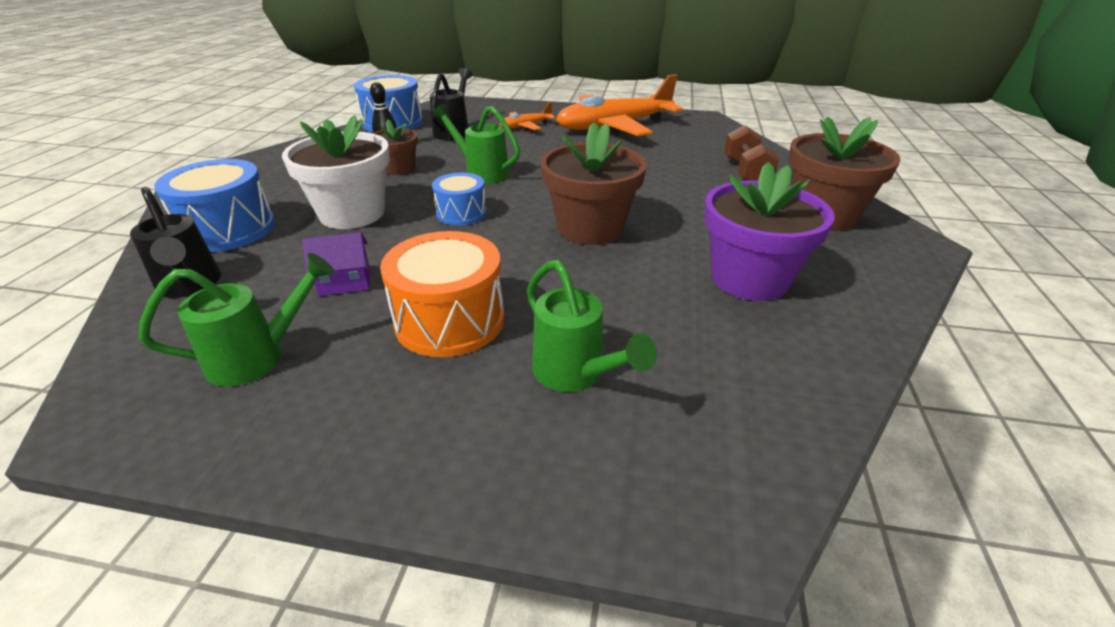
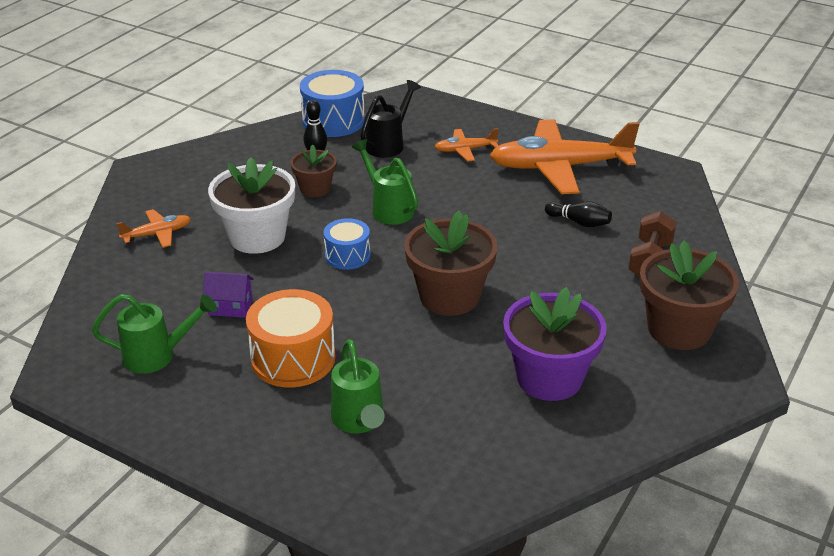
camera: 20 degrees right, 0 degrees up
black watering can [130,187,221,298] -> none
blue drum [154,159,275,252] -> orange plane [117,209,191,248]
none -> black bowling pin [545,201,612,227]

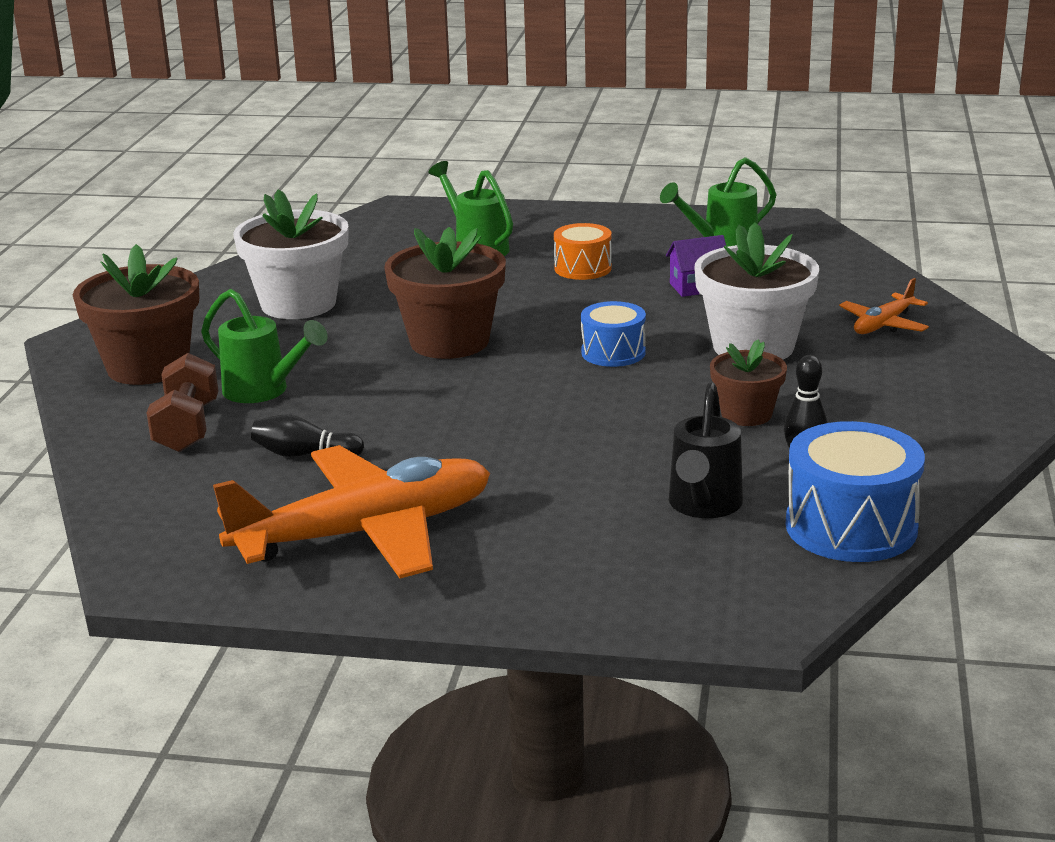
camera: 160 degrees right, 10 degrees down
orange drum [246,289,336,388] -> orange drum [554,223,612,280], size x0.61
green watering can [352,139,418,225] -> green watering can moved to [201,289,328,403]
orange plane [435,128,499,161] -> none
purple flower pot [503,287,607,401] -> white flower pot [233,189,349,319]

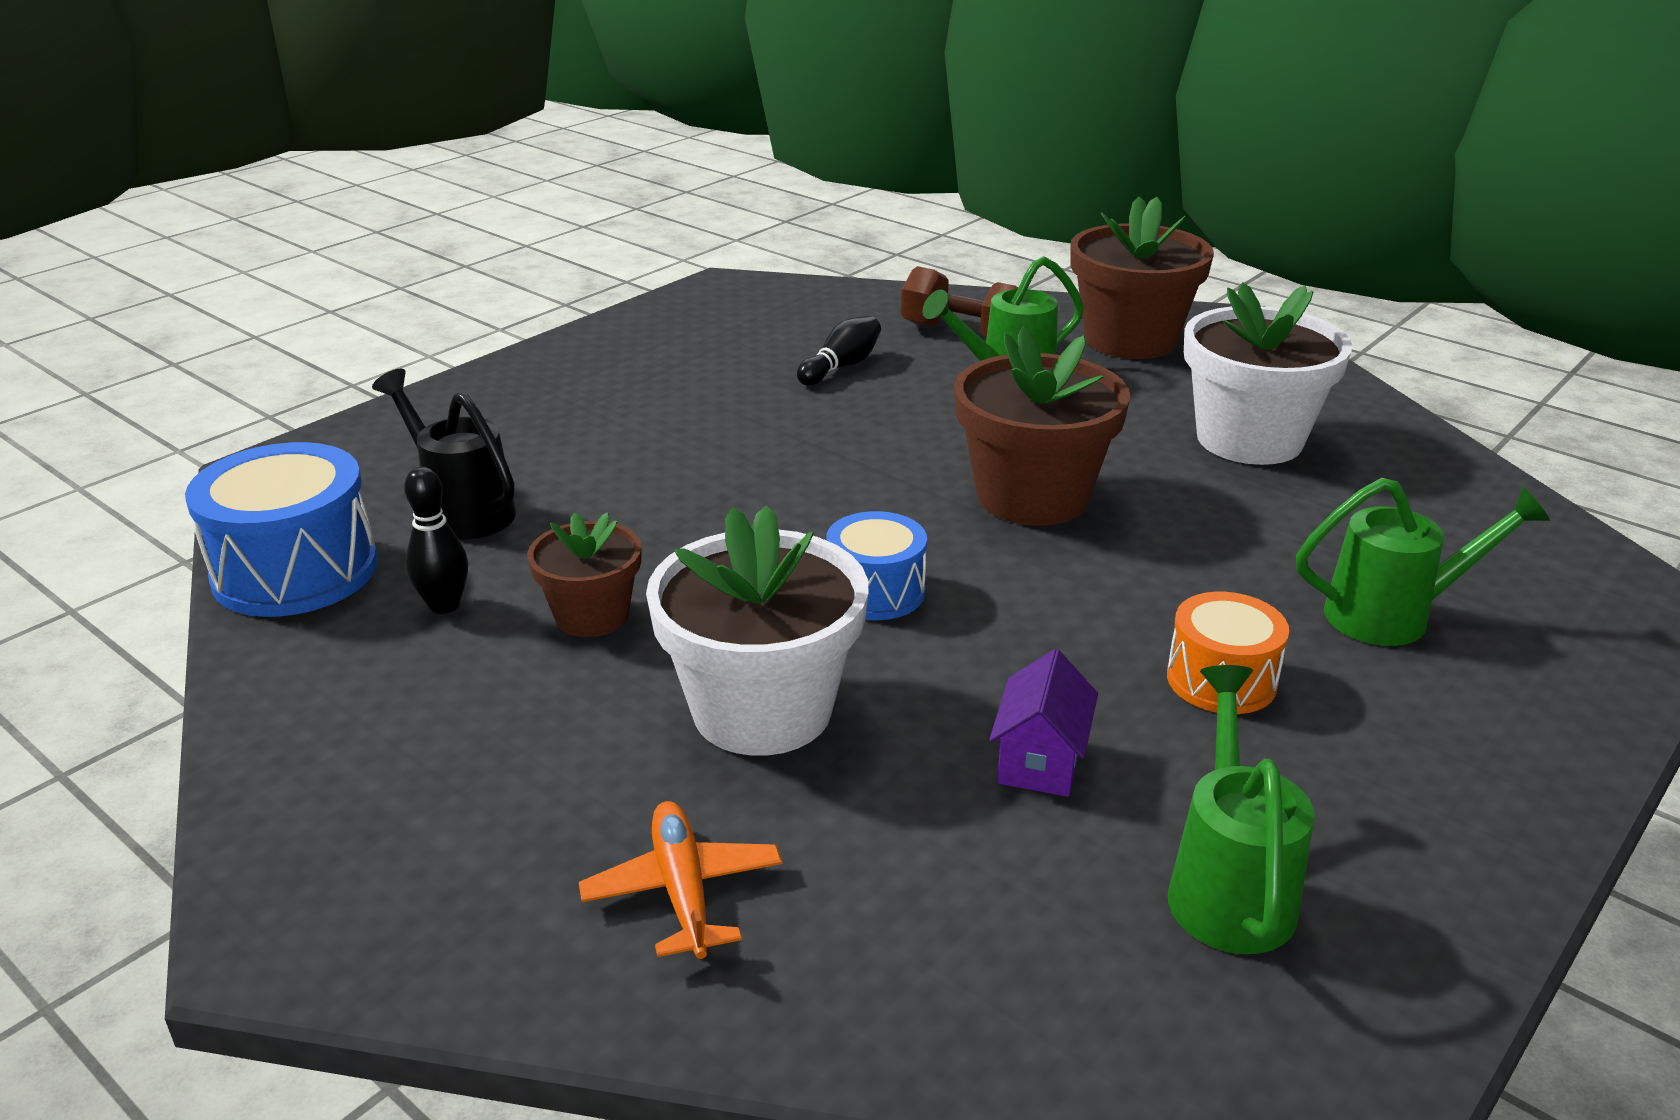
camera: 120 degrees right, 5 degrees up
orange plane [213,445,490,578] -> none

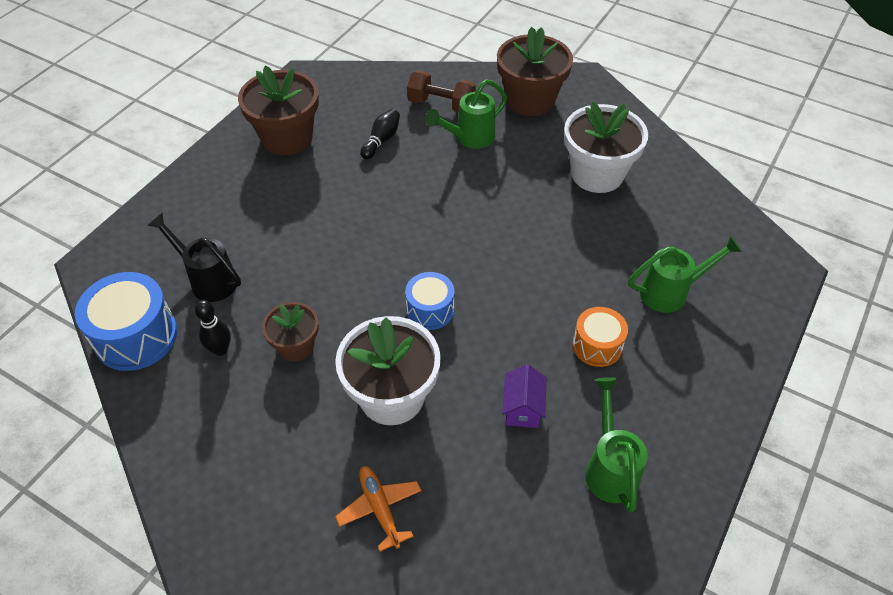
camera: 10 degrees left, 20 degrees up
brown flower pot [954,326,1130,526] -> brown flower pot moved to [238,66,319,155]

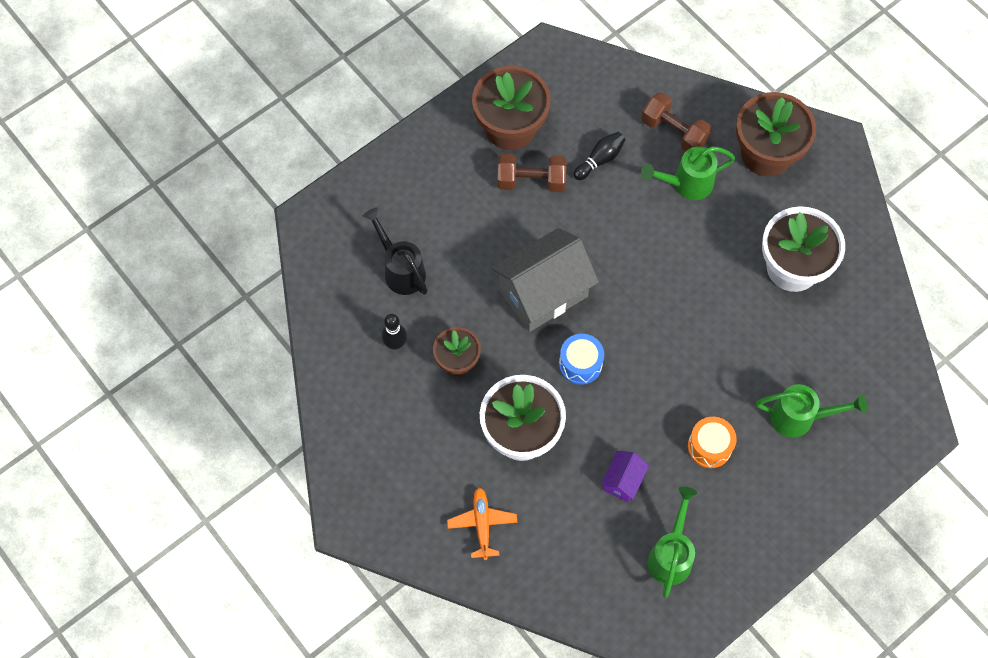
camera: 20 degrees right, 15 degrees up
blue drum [75,272,177,371] -> none
none -> grey house [491,228,599,332]
none -> brown dumbbell [498,154,566,192]

